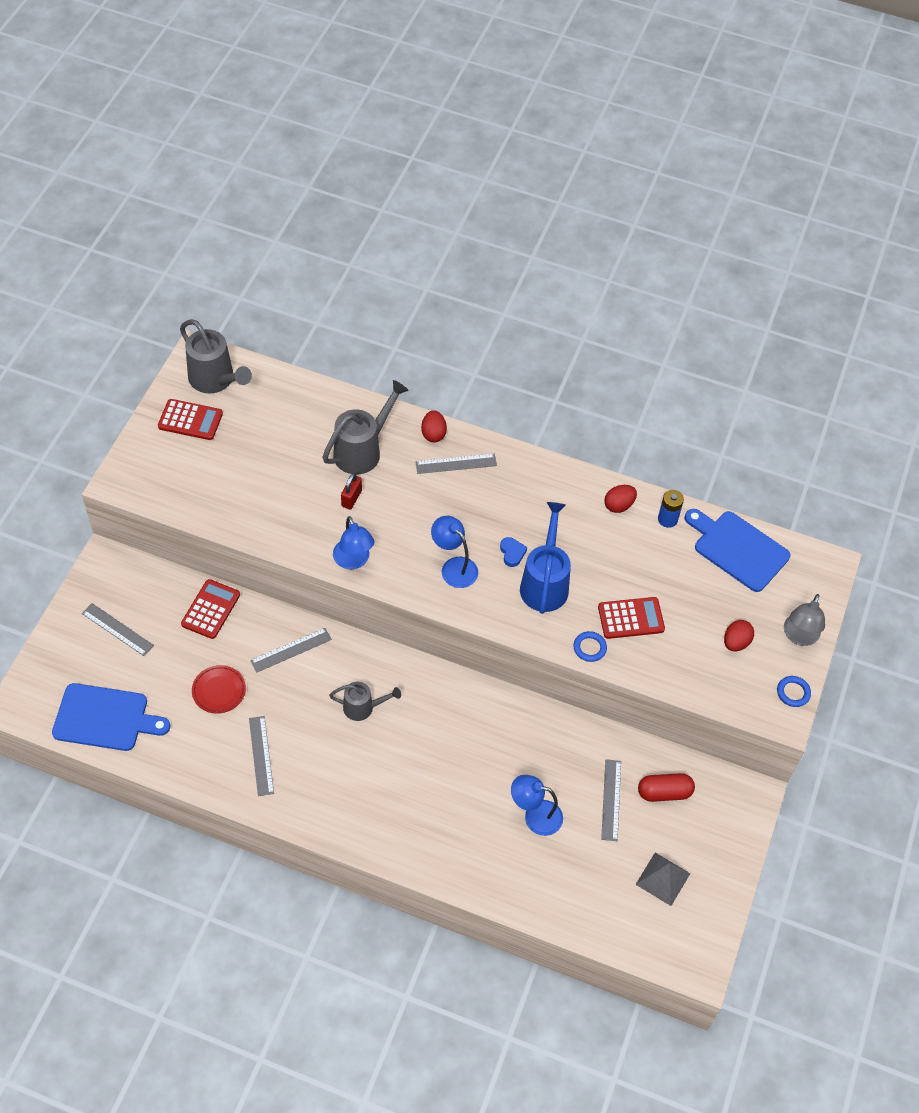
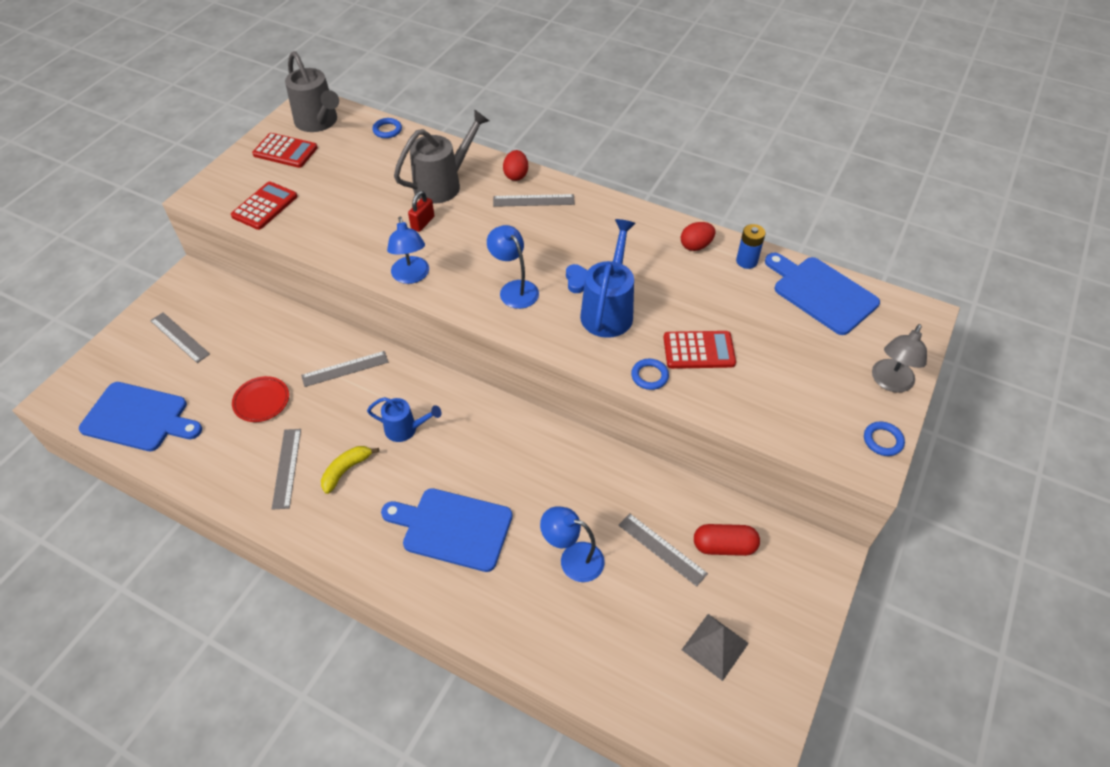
camera: 10 degrees right, 5 degrees down
red calculator [181,579,240,639] -> red calculator moved to [231,181,297,230]
grey watering can [329,682,401,721] -> blue watering can [367,397,441,442]
grey ruler [601,759,621,841] -> grey ruler turned 60 degrees counterclockwise [619,513,708,587]
red egg [724,620,754,651] -> none
none -> yellow banana [321,446,379,494]
none -> blue ring [372,118,402,138]
none -> blue cutting board [381,488,513,572]

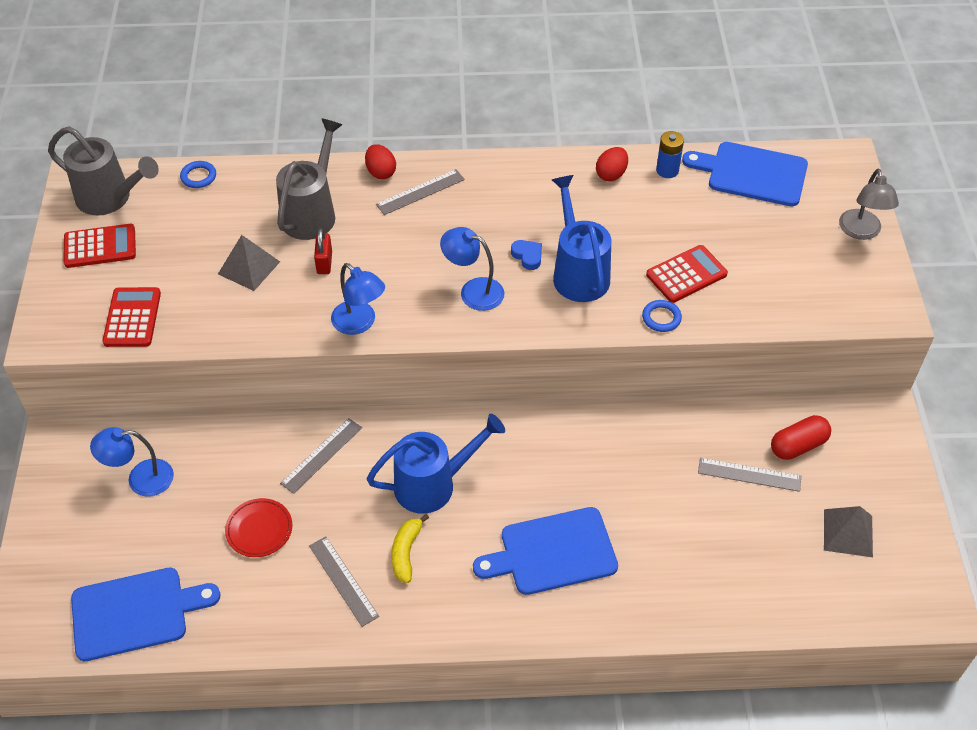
camera: 30 degrees left, 0 degrees up
grey ruler [150,312,210,363] -> none
blue watering can [367,397,441,442] -> blue watering can [367,414,505,514], size x1.64
blue lamp [540,506,605,582] -> blue lamp moved to [90,427,174,497]
blue ring [864,422,905,456] -> none
none -> grey pyramid [218,235,280,291]

